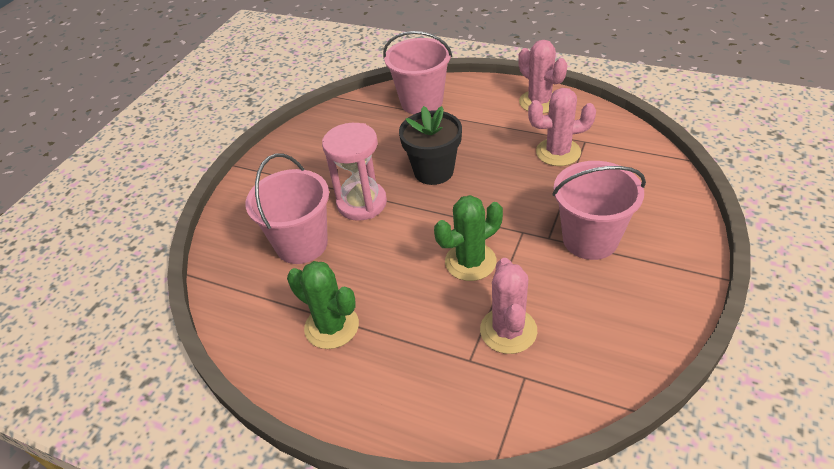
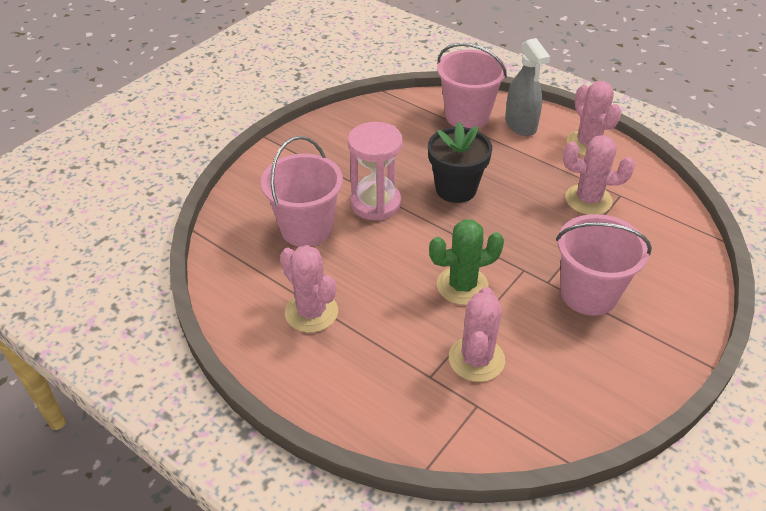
camera: 10 degrees right, 0 degrees up
green cactus [287,261,359,349] -> pink cactus [280,245,338,333]
none -> grey spray bottle [505,38,550,136]

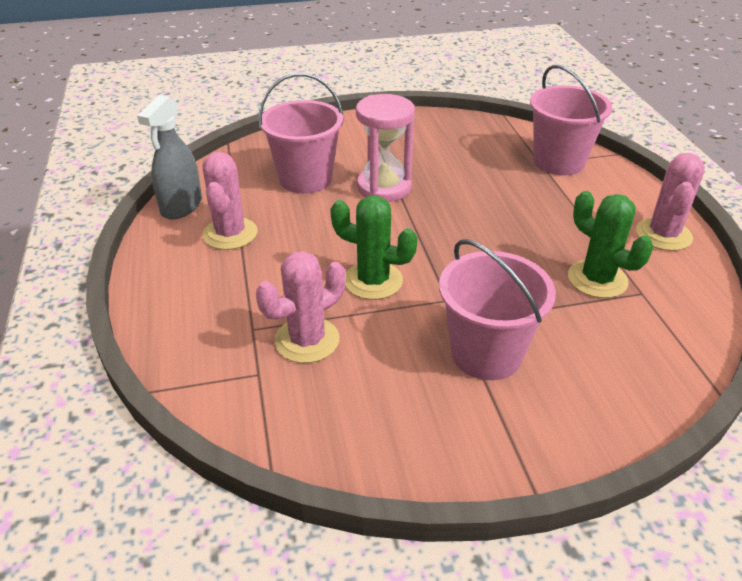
camera: 40 degrees right, 5 degrees down
black flower pot [428,122,492,203] -> none
grey spray bottle [505,38,550,136] -> grey spray bottle moved to [137,95,202,219]
pink cactus [563,135,635,215] -> green cactus [568,191,653,298]

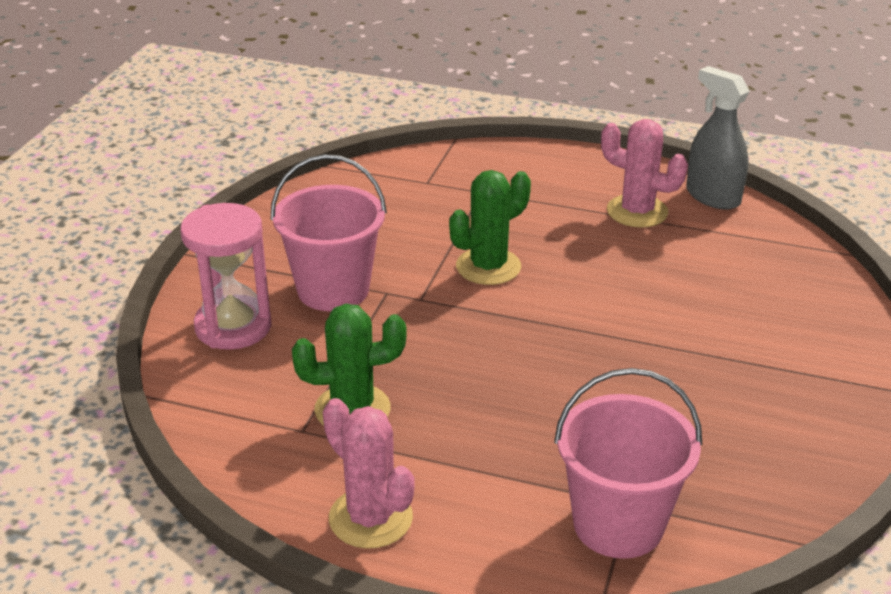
camera: 120 degrees right, 5 degrees down
pink cactus [256,251,345,363] -> none
pink bucket [258,73,343,194] -> none
pink hourglass [356,94,415,202] -> pink hourglass moved to [180,203,272,350]

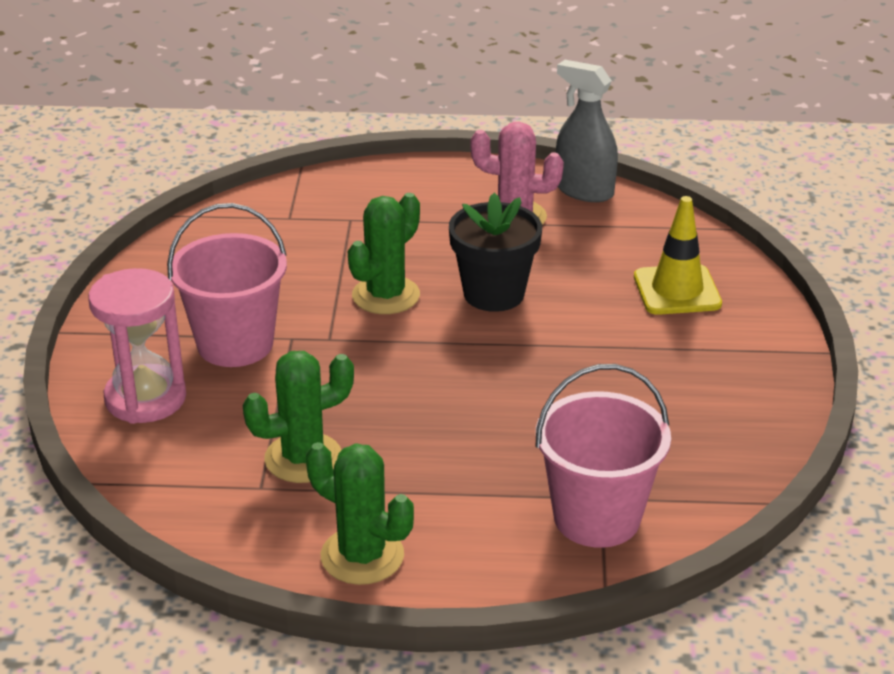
camera: 15 degrees left, 0 degrees up
pink cactus [323,398,414,549] -> green cactus [306,442,414,585]
none -> black flower pot [449,193,542,312]
none -> yellow traffic cone [634,196,722,315]

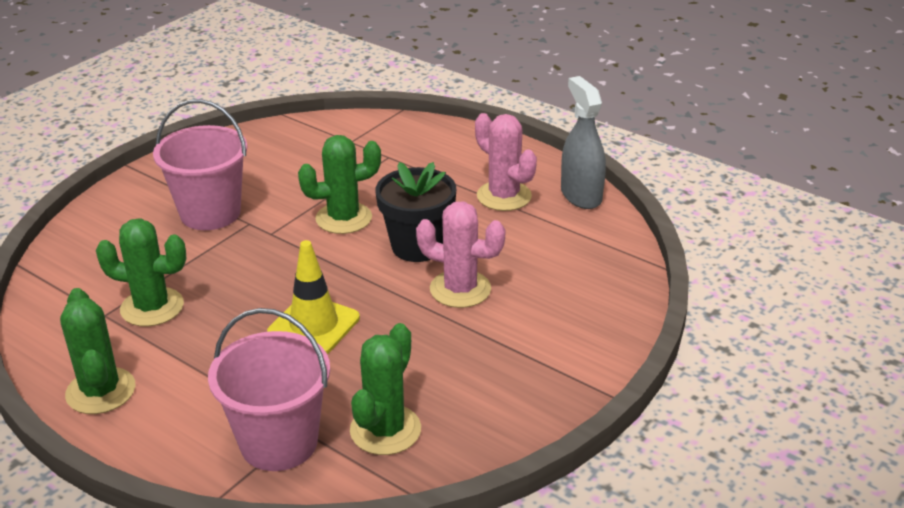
camera: 35 degrees right, 0 degrees up
pink hourglass [88,268,186,424] -> none
yellow traffic cone [634,196,722,315] -> yellow traffic cone moved to [267,240,360,354]
none -> green cactus [350,323,421,455]
none -> pink cactus [416,201,506,308]

